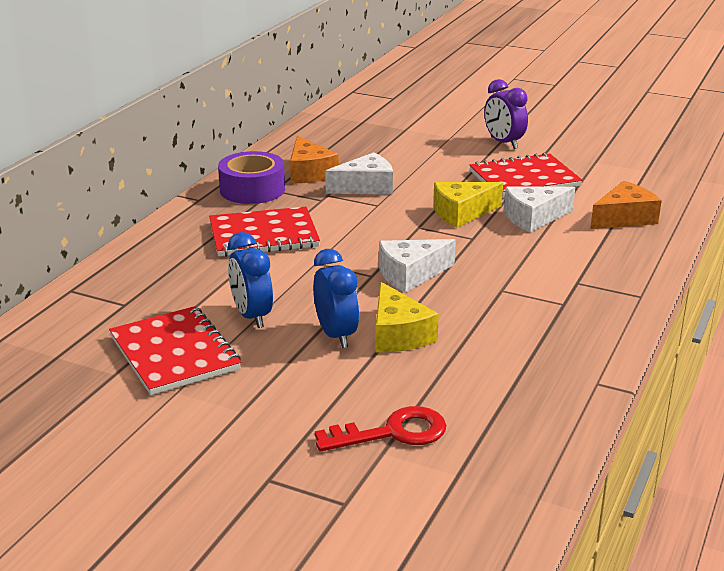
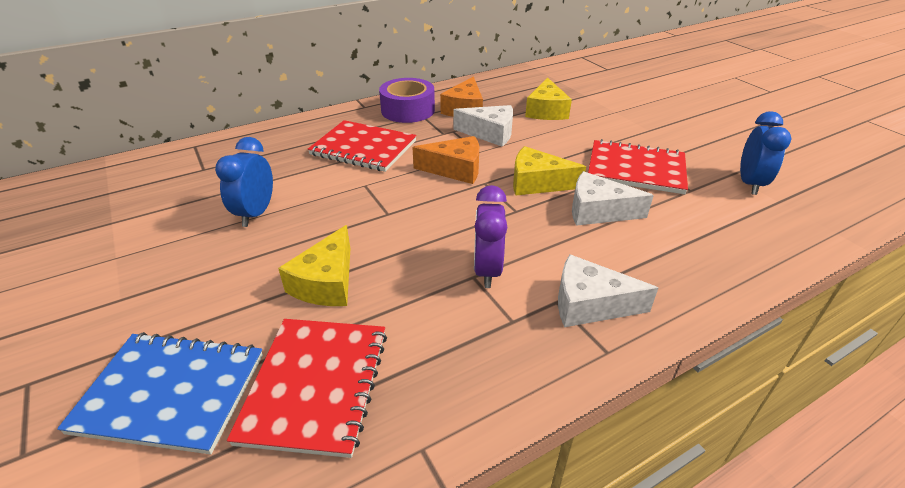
camera: 35 degrees right, 10 degrees up
red notebook [109,306,241,395] -> red notebook moved to [227,319,387,458]
blue clock [313,249,359,348] -> blue clock moved to [740,111,791,195]
red key [315,406,447,451] -> blue notebook [57,332,263,454]
white cheese [379,239,456,293] -> white cheese moved to [558,254,658,327]
purple clock [484,79,528,149] -> purple clock moved to [474,185,507,288]
orange cheese [590,181,662,229] -> orange cheese moved to [412,136,479,184]
none -> yellow cheese [525,78,572,120]

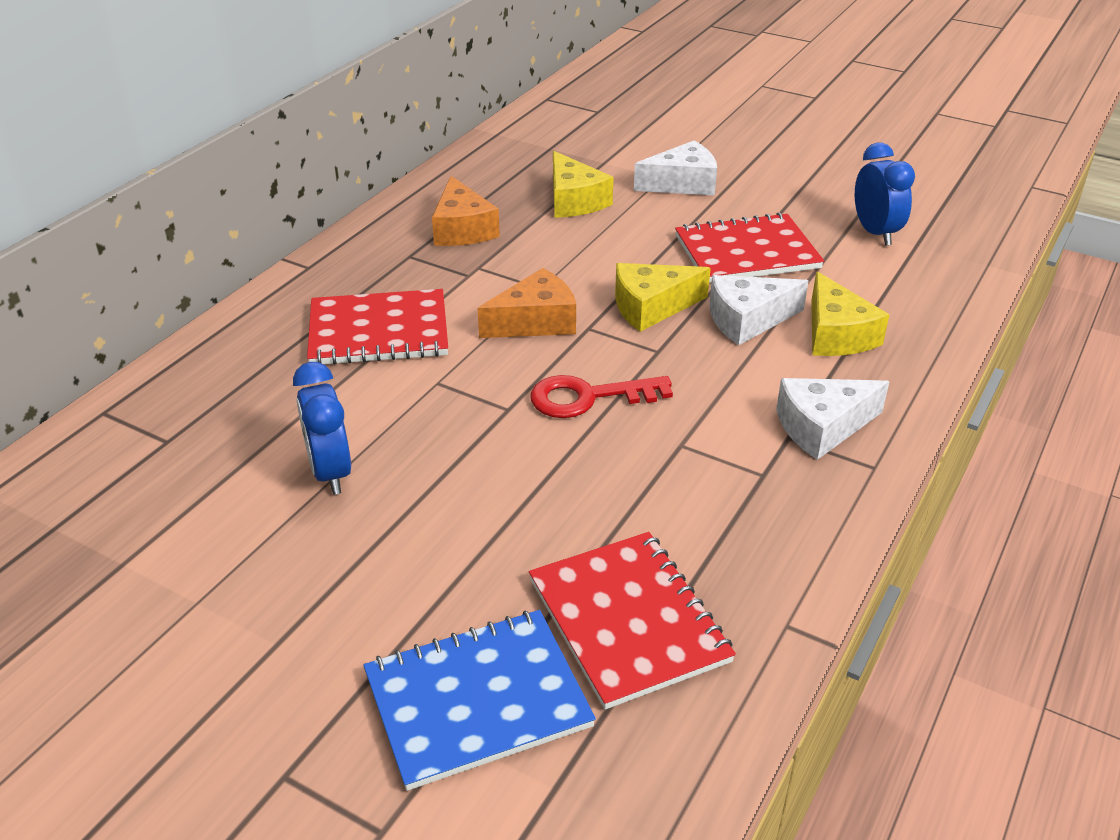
camera: 30 degrees left, 0 degrees up
yellow cheese [278,225,350,306] -> yellow cheese moved to [811,271,889,356]
purple tape [379,78,435,123] -> none
white cheese [453,105,513,147] -> white cheese moved to [634,140,717,196]
purple clock [474,185,507,288] -> none
none -> red key [530,375,673,418]

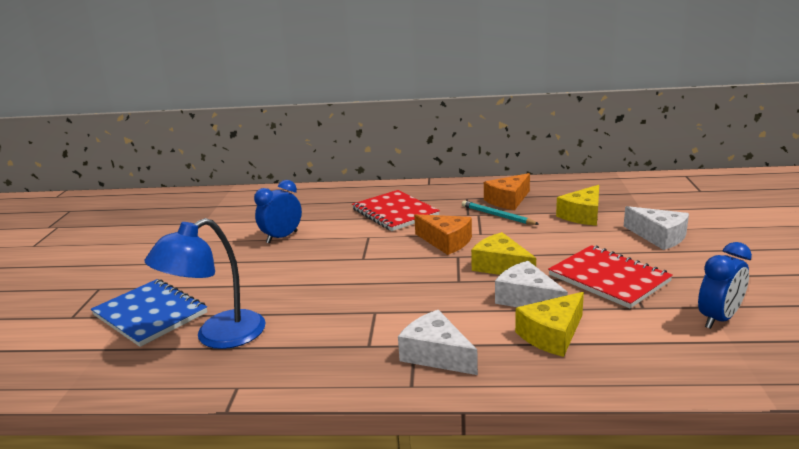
camera: 65 degrees right, 15 degrees down
red notebook [529,532,736,710] -> blue lamp [144,218,266,349]
red key [530,375,673,418] -> none
none -> turquoise pencil [462,201,539,225]

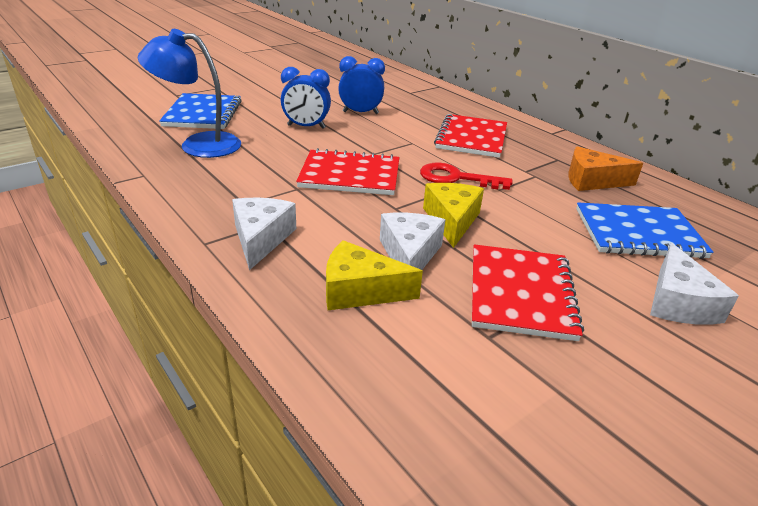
camera: 45 degrees right, 10 degrees up
orange cheese [414,214,472,255] -> red key [420,163,513,190]
turquoise pencil [462,201,539,225] -> none
yellow cheese [556,185,599,226] -> blue notebook [576,202,714,259]
blue clock [698,242,752,329] -> blue clock moved to [281,67,331,129]
none -> red notebook [296,148,399,195]

